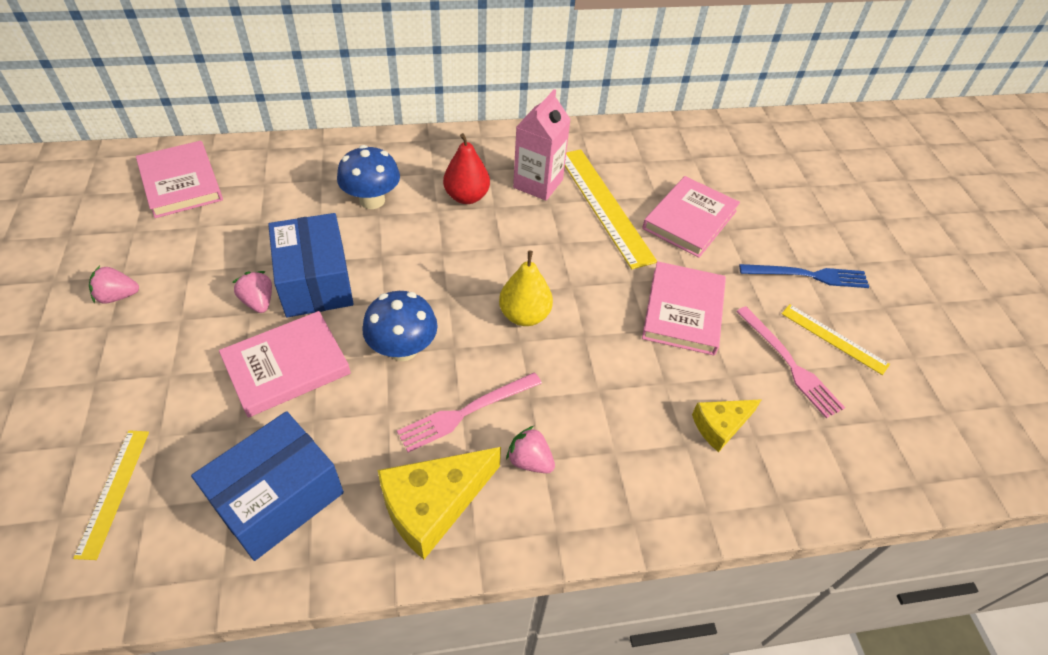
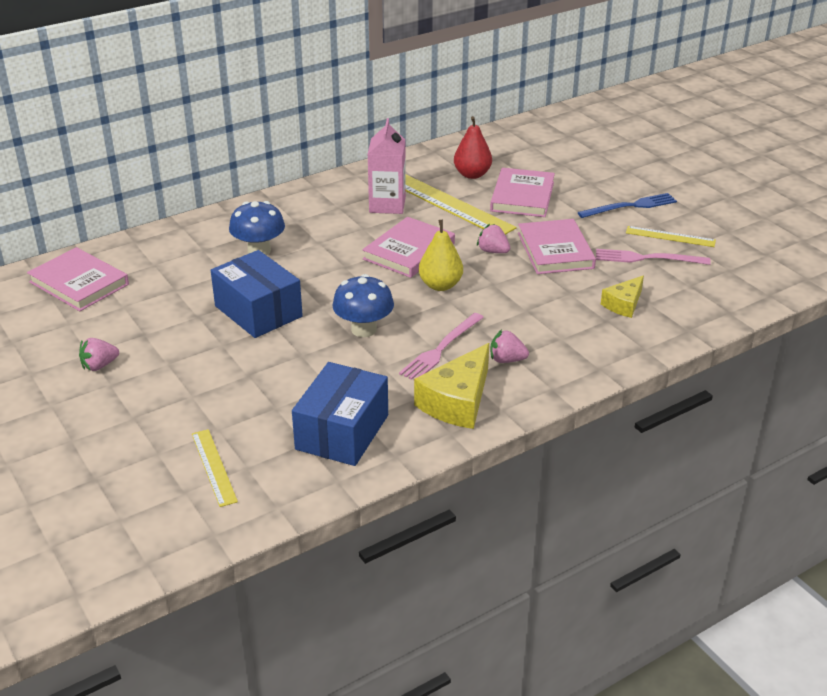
camera: 20 degrees left, 15 degrees down
pink book [219,311,351,418] -> pink book moved to [362,217,455,278]
pink strawberry [232,271,272,313] -> pink strawberry moved to [477,224,510,253]
red pear [443,133,490,204] -> red pear moved to [454,116,492,179]
pink fork [736,306,845,418] -> pink fork turned 150 degrees clockwise [596,249,711,265]

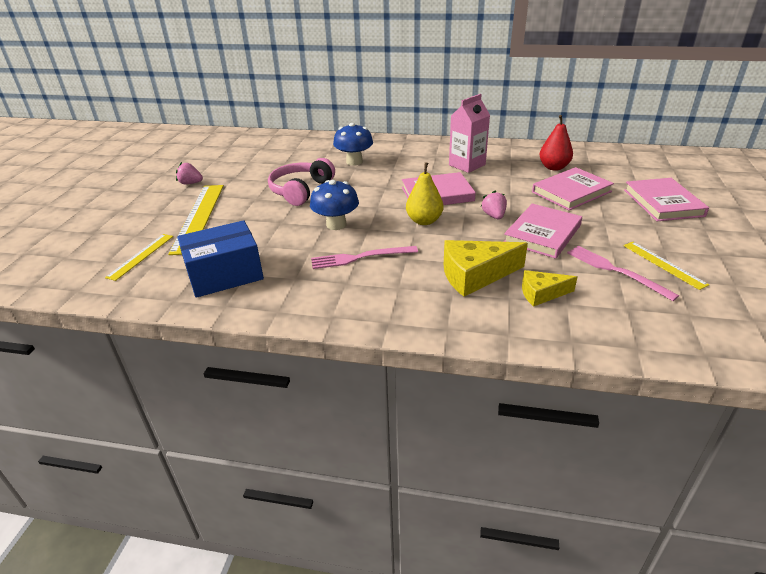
camera: 45 degrees right, 0 degrees up
pink book [27,247,129,311] -> pink book moved to [624,178,709,221]
blue box [211,250,303,338] -> pink headphones [268,158,335,206]
yellow ruler [406,175,516,235] -> yellow ruler moved to [168,185,224,255]
yellow cheese [414,343,489,429] -> yellow cheese moved to [444,240,528,297]
pink strawberry [491,330,529,363] -> none
blue fork [578,193,677,218] -> none

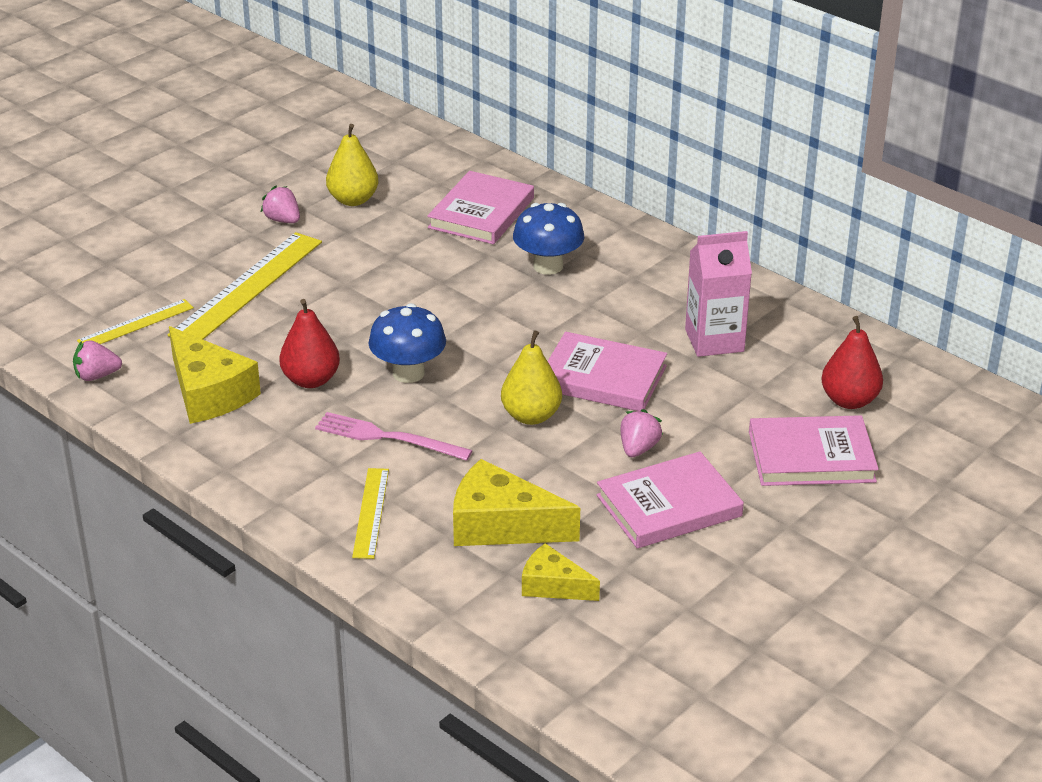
camera: 30 degrees right, 0 degrees up
blue box [177,220,264,298] -> yellow cheese [169,326,261,424]
pink headphones [268,158,335,206] -> none
pink fork [567,246,679,301] -> none
yellow ruler [623,242,709,290] -> yellow ruler moved to [352,468,389,559]
pink book [624,178,709,221] -> pink book moved to [427,171,534,244]
none -> pink strawberry [73,340,122,381]
none -> red pear [279,299,340,388]
none -> yellow pear [326,124,379,206]

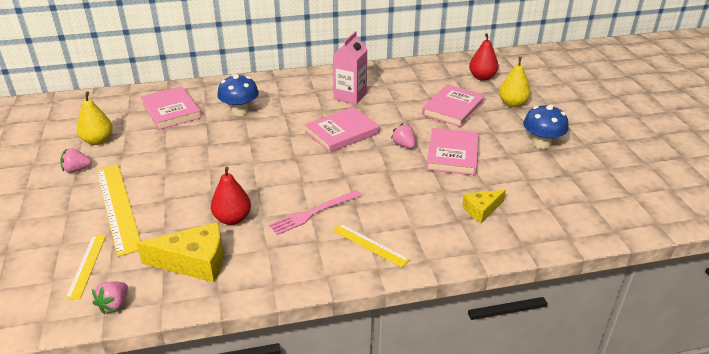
camera: 55 degrees left, 0 degrees up
blue mushroom [368,303,446,383] -> blue mushroom moved to [523,104,569,149]
yellow cheese [453,459,580,546] -> none
yellow pear [501,330,562,425] -> yellow pear moved to [499,57,531,107]
red pear [821,316,883,409] -> red pear moved to [469,33,498,81]

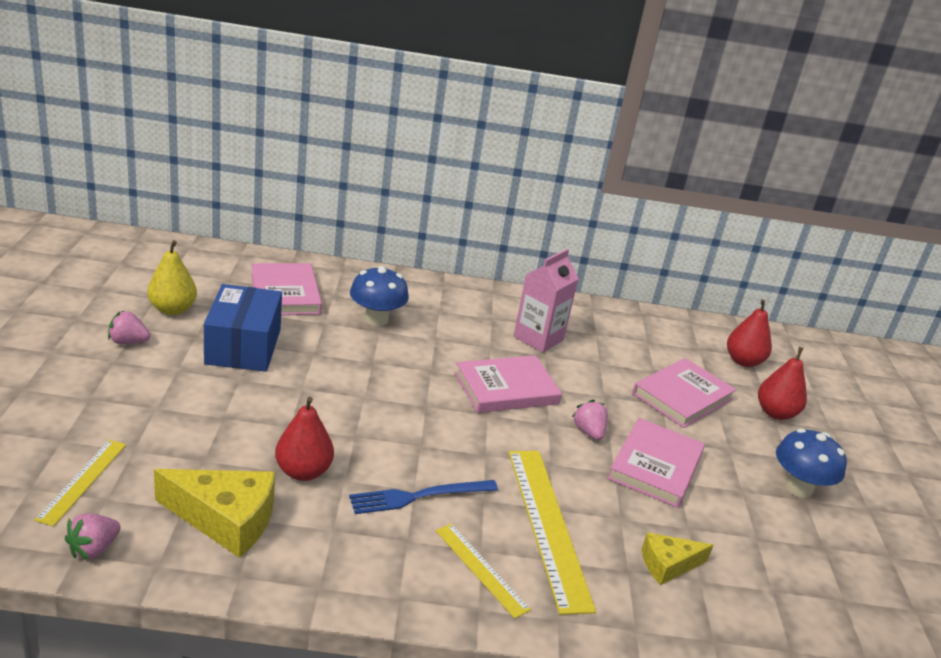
camera: 10 degrees right, 5 degrees down
yellow ruler [96,165,141,257] -> yellow ruler moved to [509,451,596,615]
pink fork [269,190,362,235] -> blue fork [349,480,498,514]
yellow pear [499,57,531,107] -> red pear [758,347,807,420]
none -> blue box [204,284,282,372]

